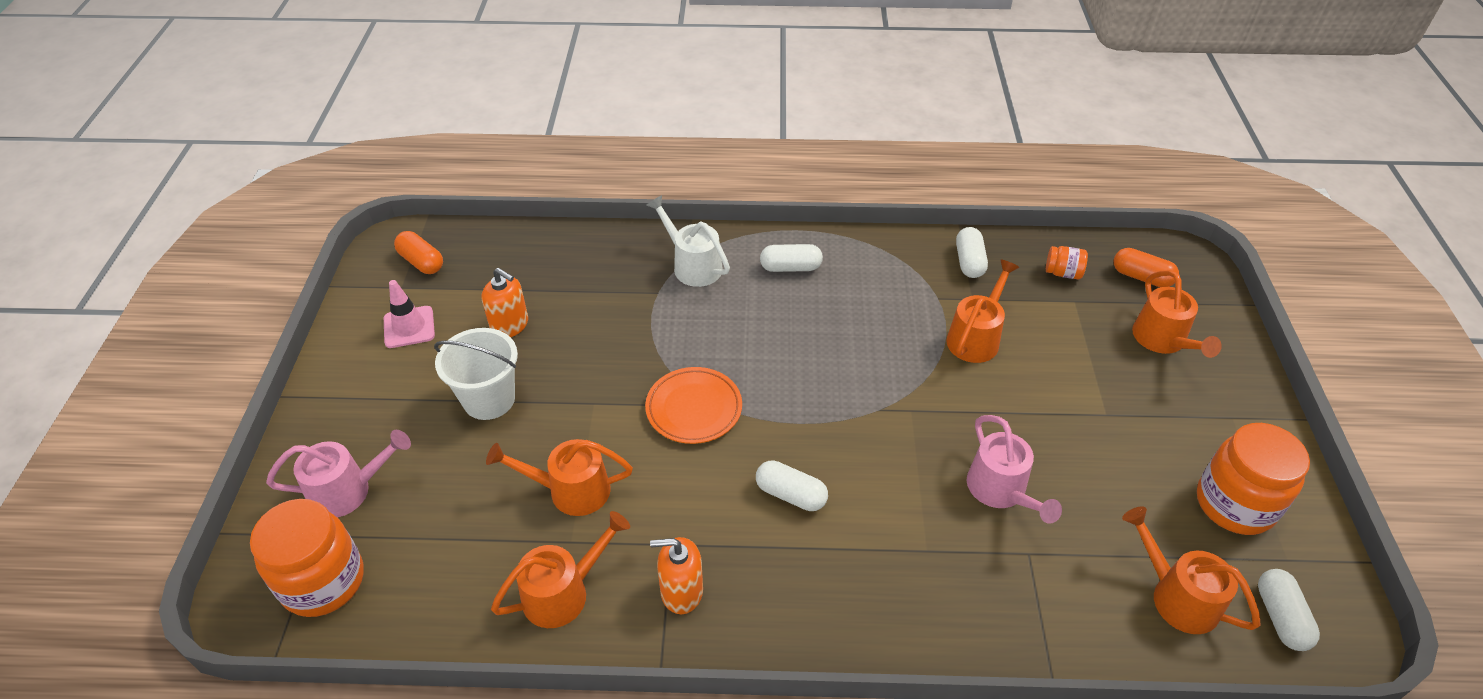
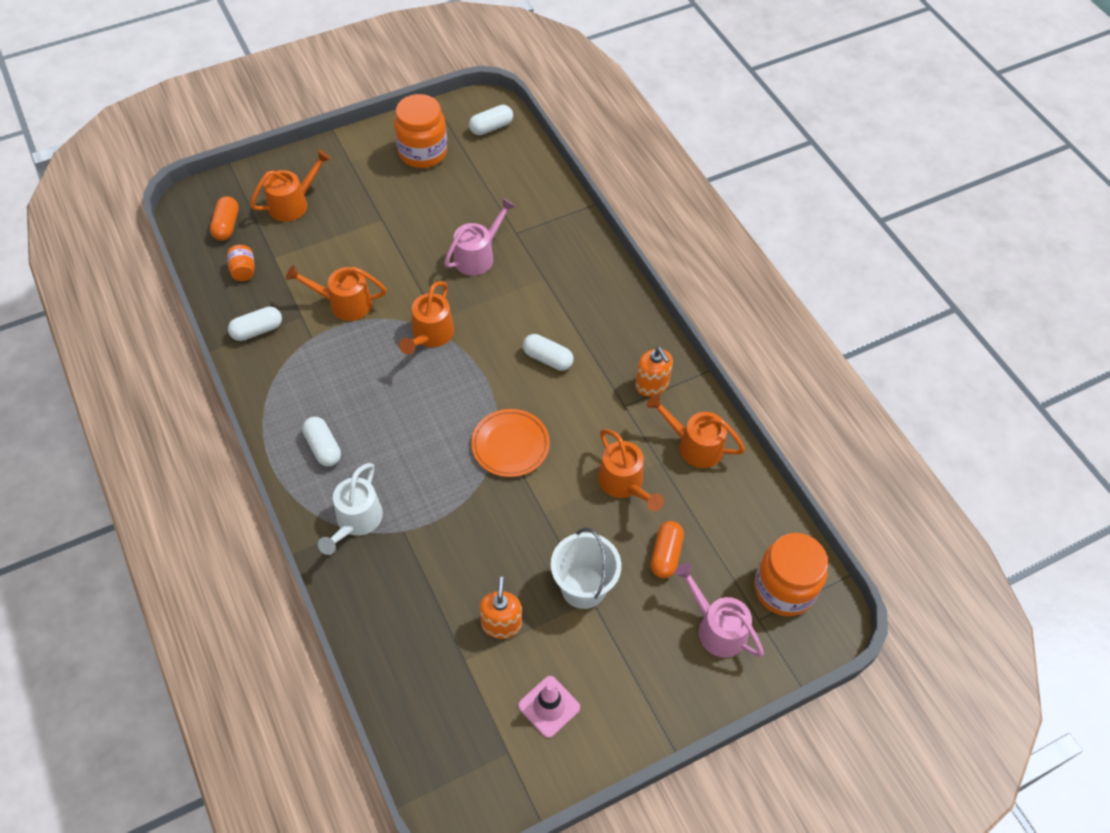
camera: 120 degrees left, 10 degrees up
orange capsule [394,231,443,274] -> orange capsule moved to [651,521,684,578]
white capsule [756,460,828,511] -> white capsule turned 60 degrees counterclockwise [523,334,573,371]
orange watering can [1122,506,1261,634] -> orange watering can moved to [399,281,454,355]

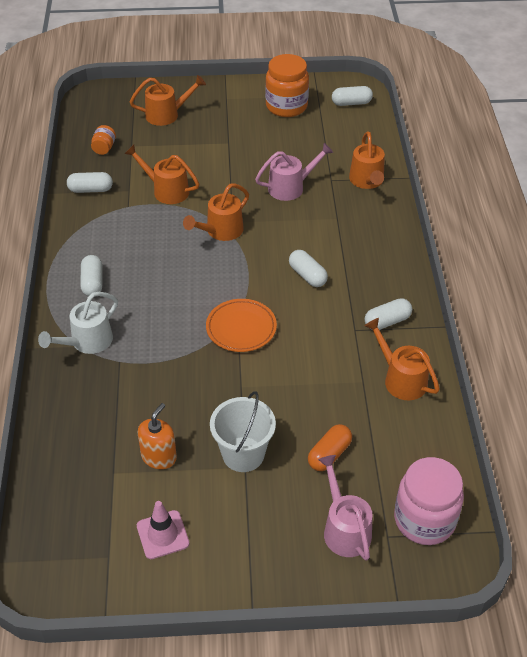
camera: 25 degrees right, 10 degrees down
orange capsule [210,196,239,241] -> none
orange watering can [598,429,664,511] -> orange watering can moved to [349,131,385,189]
orange soap dispenser [635,347,673,397] -> white capsule [365,298,412,330]
orange jar [754,533,828,616] -> pink jar [394,457,464,545]

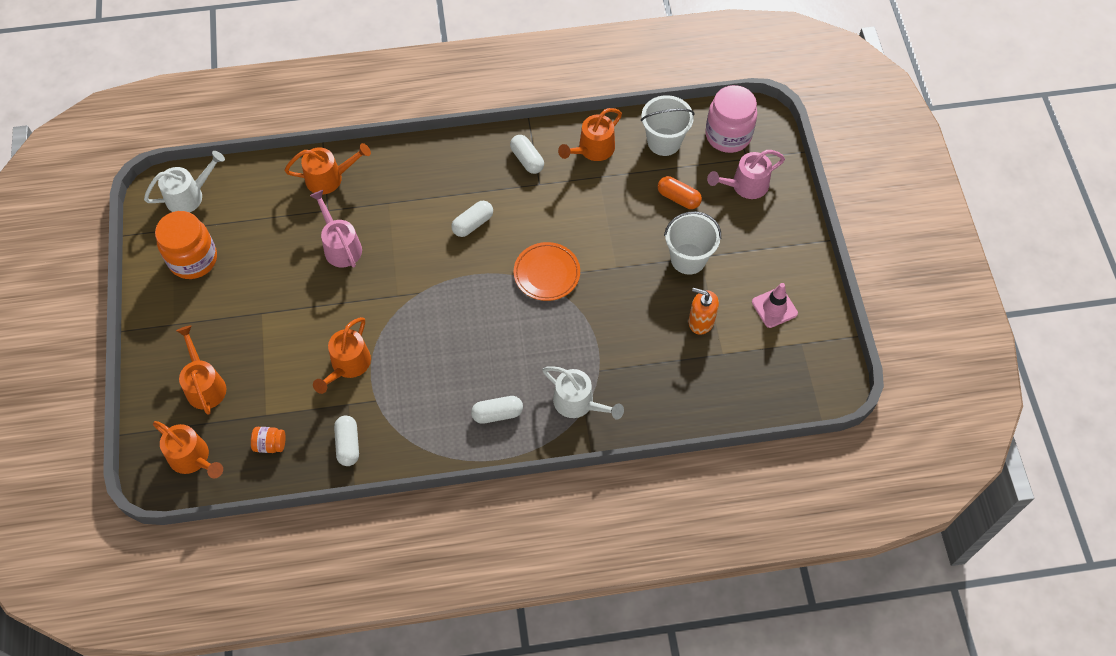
camera: 95 degrees left, 15 degrees up
orange watering can [183,183,249,241] -> orange watering can moved to [153,421,223,478]
white capsule [332,86,373,106] -> white watering can [144,151,225,212]
none -> white bucket [641,95,695,156]

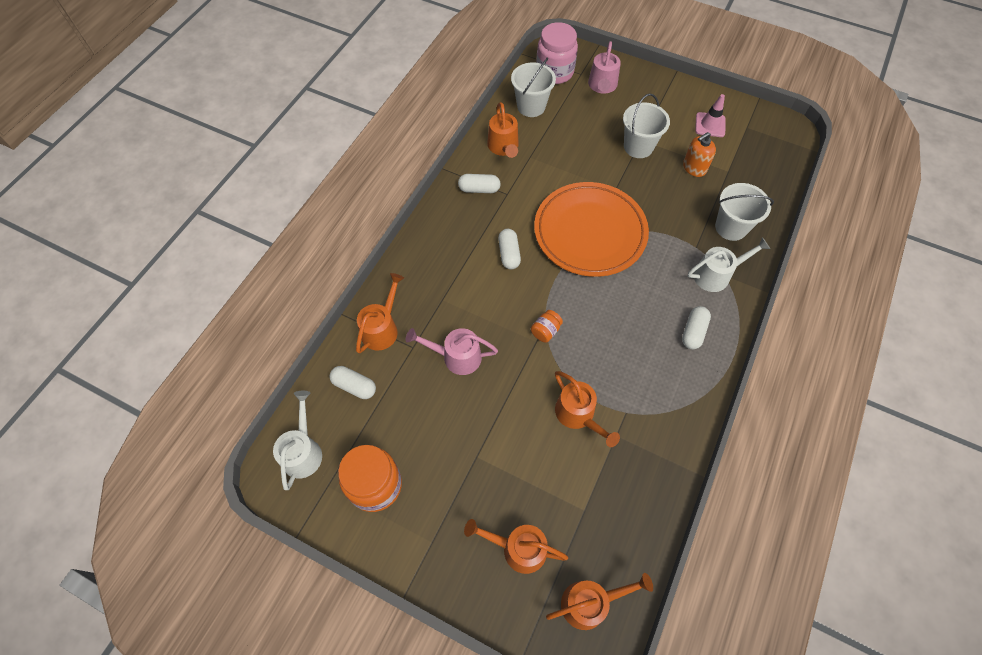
camera: 55 degrees left, 0 degrees up
orange jar [251,427,286,453] -> orange jar moved to [531,310,563,342]
white capsule [334,415,359,466] -> white capsule moved to [329,366,376,399]
orange plate [514,242,580,301] -> orange plate [534,182,649,277], size x1.90
orange capsule [658,176,702,209] -> none
none -> white bucket [715,183,774,241]

